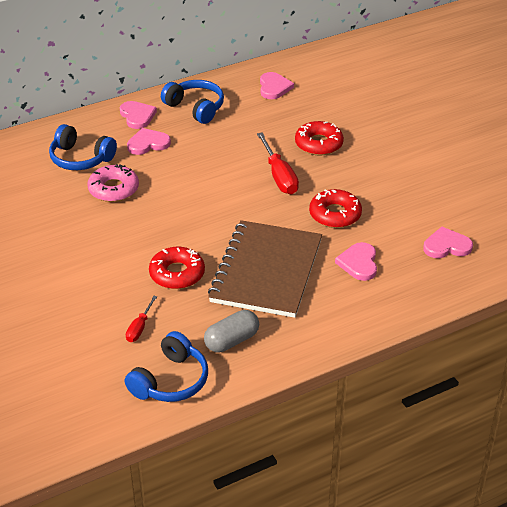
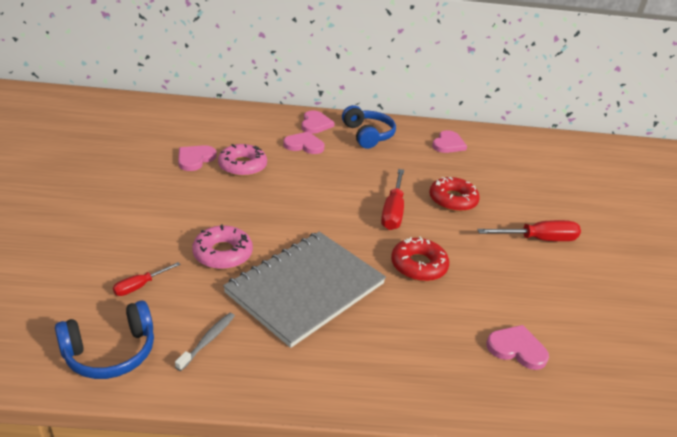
camera: 25 degrees right, 5 degrees down
blue headphones [49,124,117,170] -> none
red donut [149,247,205,289] -> pink donut [192,224,253,269]
grey capsule [204,310,259,353] -> grey toothbrush [175,313,235,371]
brown notebook [208,220,322,318] -> grey notebook [223,232,386,348]
pink heart [335,242,377,281] -> pink heart moved to [178,145,217,171]
none -> red screwdriver [477,220,581,241]

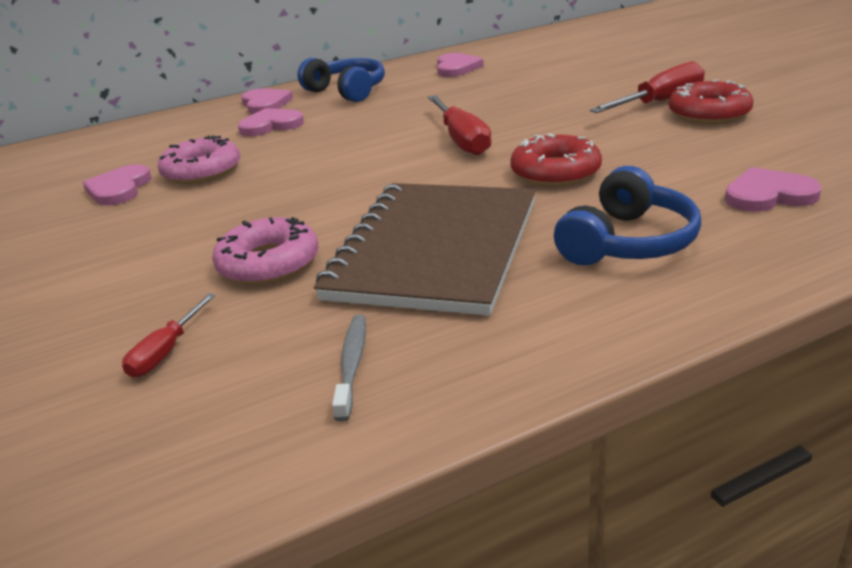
camera: 20 degrees left, 5 degrees down
blue headphones [55,300,154,379] -> blue headphones moved to [554,166,701,265]
grey notebook [223,232,386,348] -> brown notebook [314,183,536,316]
red donut [429,177,480,212] -> red donut moved to [669,79,754,124]

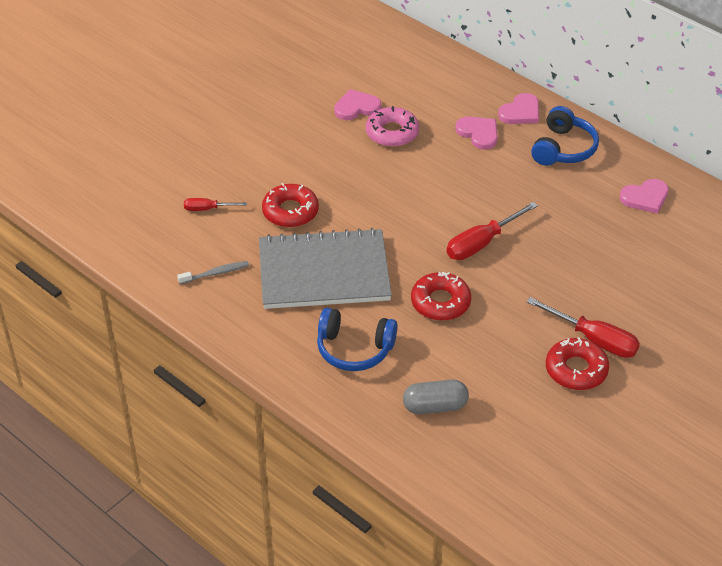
camera: 65 degrees right, 15 degrees up
pink donut [212,217,319,285] -> red donut [262,183,319,228]
brown notebook [314,183,536,316] -> grey notebook [259,228,392,309]
pink heart [725,167,822,212] -> grey capsule [403,379,469,414]

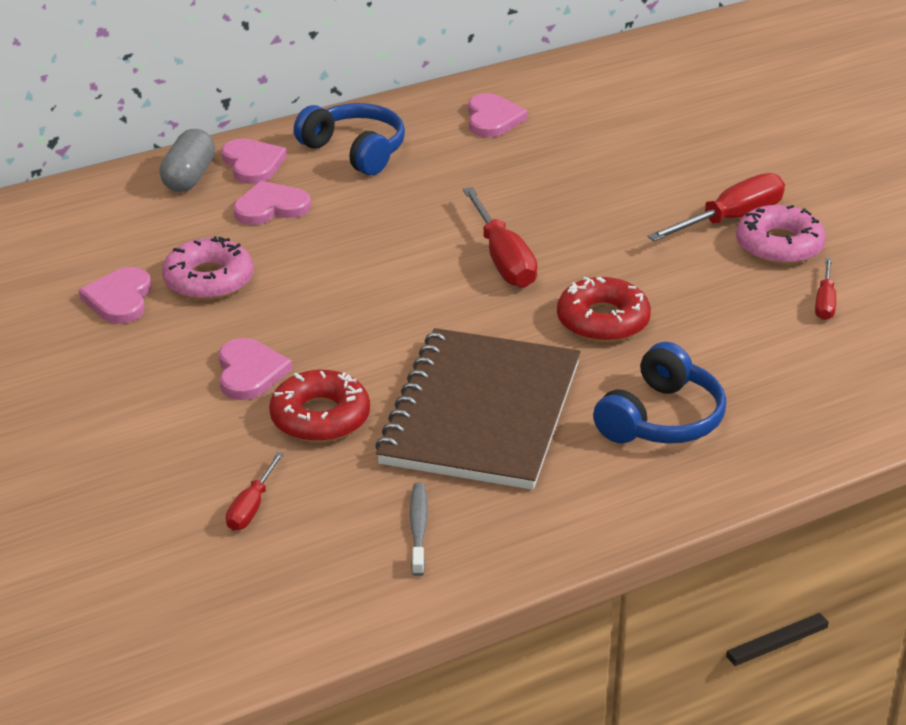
camera: 70 degrees left, 10 degrees down
grey notebook [259,228,392,309] -> brown notebook [375,328,580,490]
grey capsule [403,379,469,414] -> grey capsule moved to [159,129,215,192]
red donut [546,337,609,390] -> pink donut [736,205,826,265]
none -> pink heart [219,338,293,400]
none -> red screwdriver [815,258,836,320]

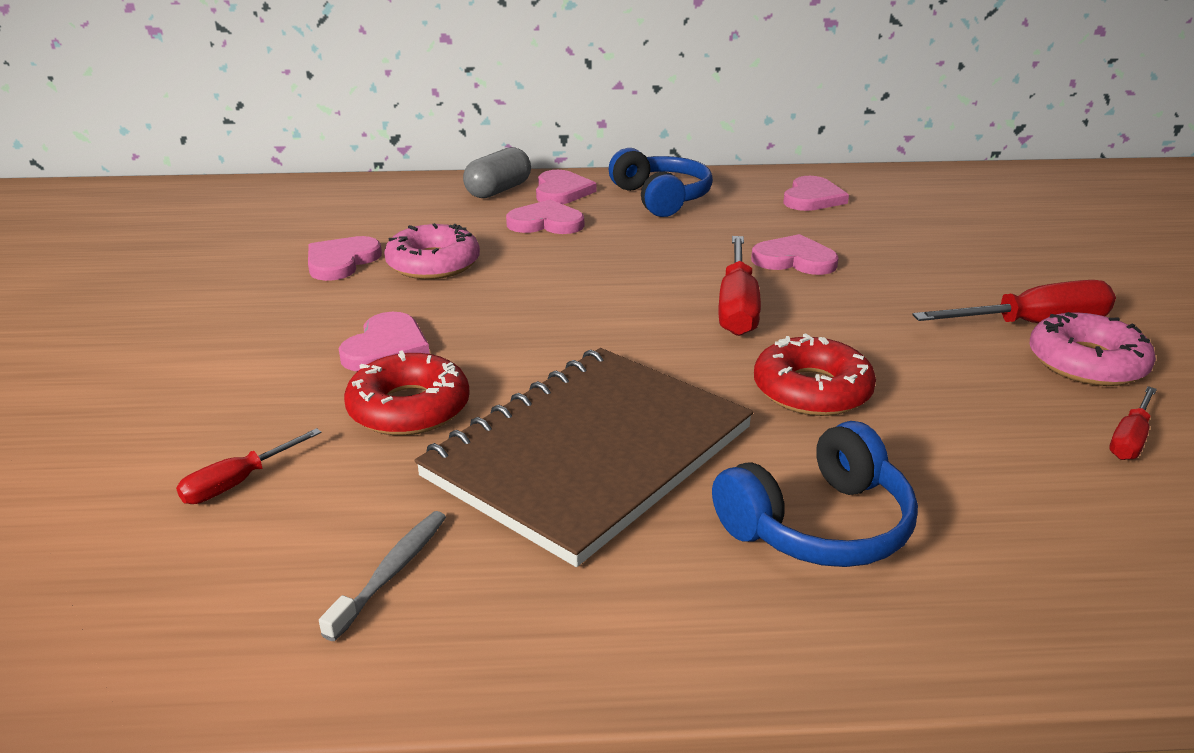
camera: 25 degrees right, 5 degrees down
none -> pink heart [751,234,839,275]

